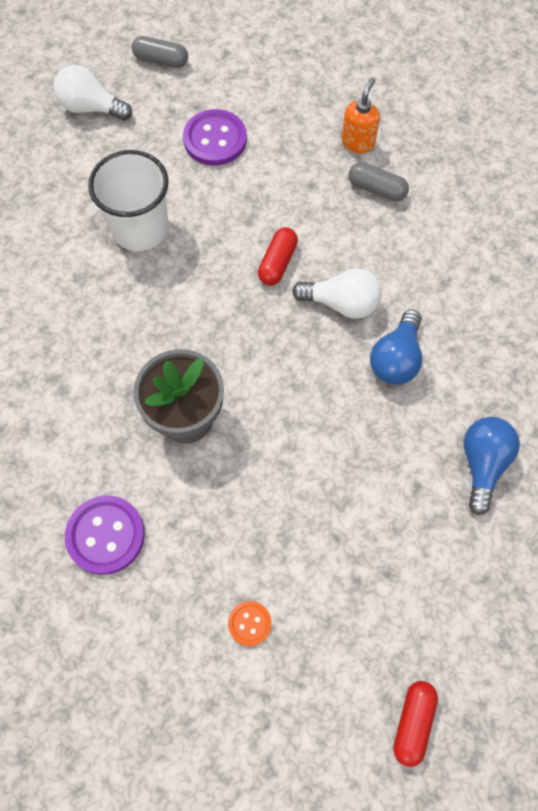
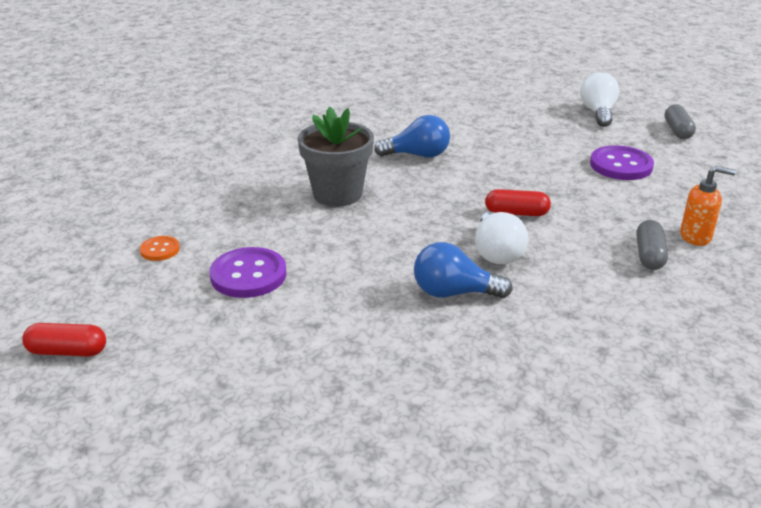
camera: 75 degrees right, 35 degrees down
purple button [65,495,145,575] -> purple button moved to [210,247,287,298]
white cup [88,150,169,251] -> none
blue light bulb [464,417,520,515] -> blue light bulb moved to [374,115,450,158]

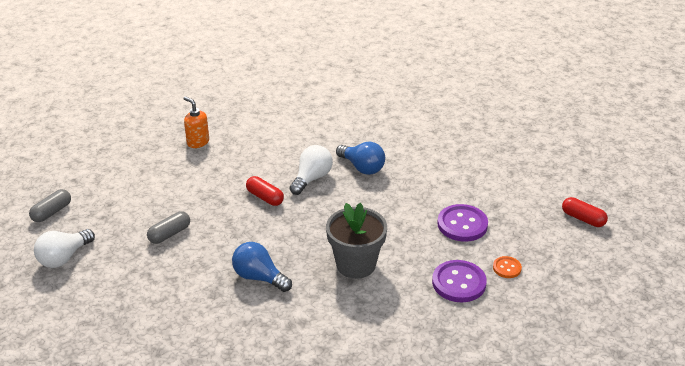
camera: 145 degrees left, 5 degrees up
purple button [590,145,654,180] -> purple button moved to [432,260,487,302]
grey capsule [636,220,668,270] -> grey capsule moved to [147,211,190,244]

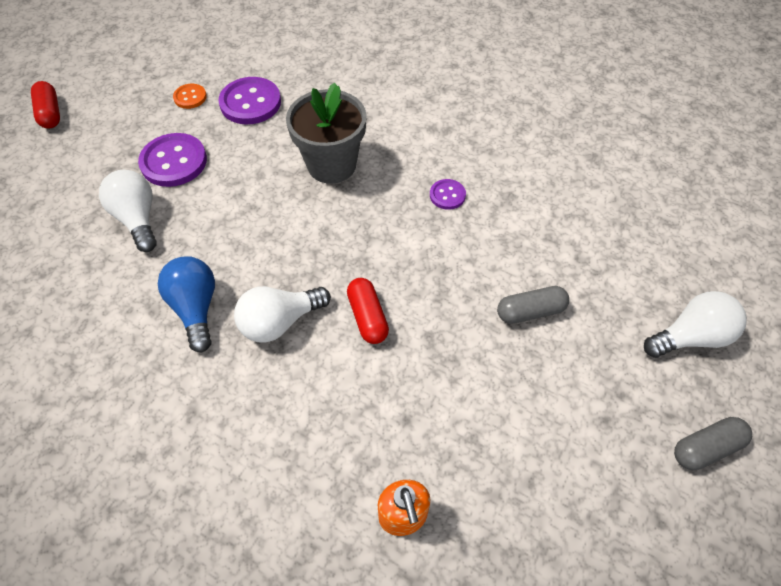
camera: 150 degrees left, 20 degrees up
blue light bulb [232,242,292,292] -> purple button [430,179,466,210]
none -> white light bulb [99,170,157,252]

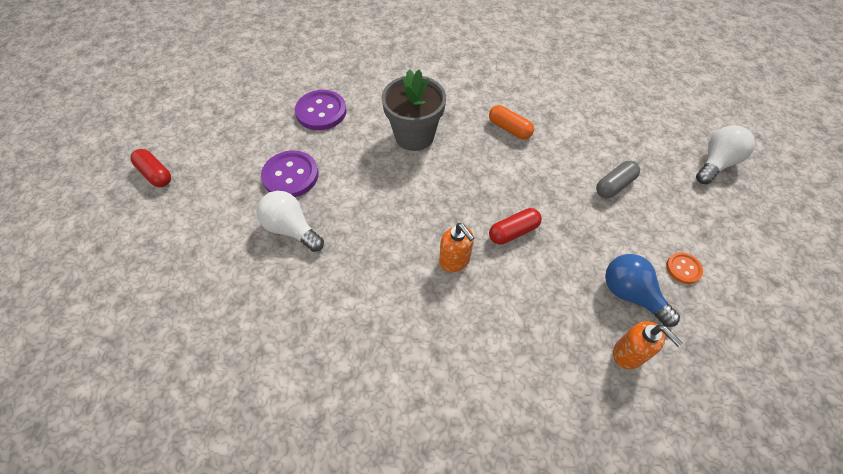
camera: 25 degrees left, 0 degrees up
blue light bulb [158,256,215,353] -> blue light bulb moved to [605,254,680,327]
orange button [173,84,207,109] -> orange button moved to [666,252,703,284]
white light bulb [234,286,331,342] -> orange soap dispenser [439,223,475,272]
red capsule [347,278,389,344] -> red capsule turned 75 degrees counterclockwise [489,208,542,245]
purple button [430,179,466,210] -> orange capsule [489,105,534,139]
grey capsule [674,417,752,470] -> none

